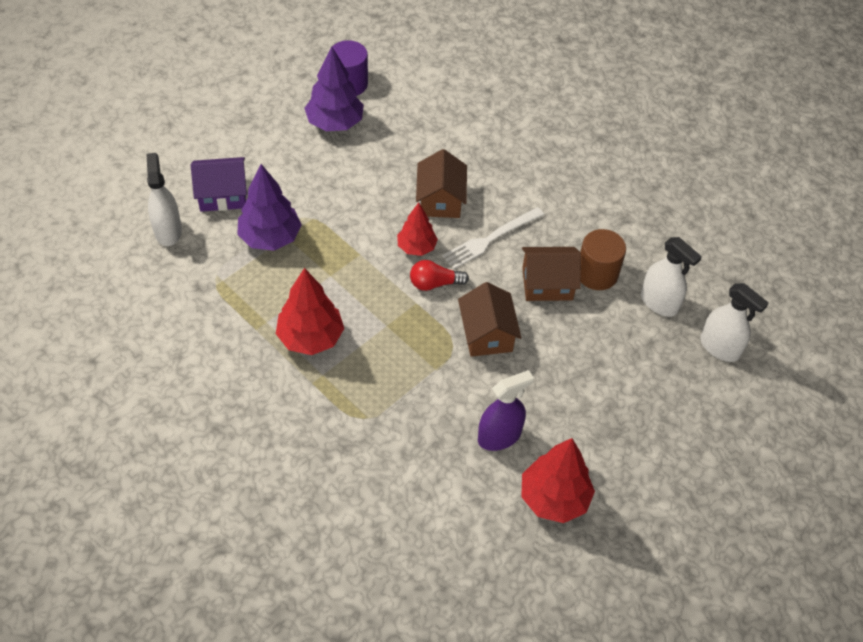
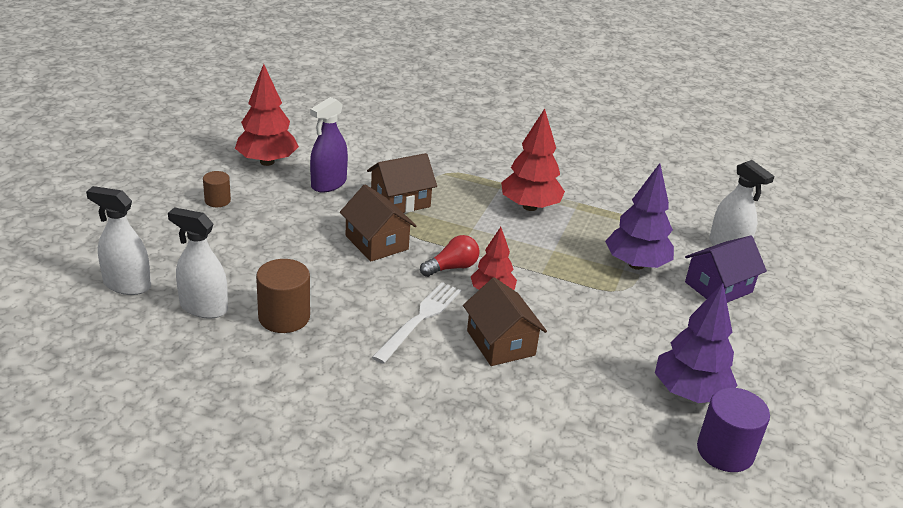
camera: 155 degrees right, 20 degrees down
brown house [522,247,581,301] -> brown house moved to [367,153,437,213]
none -> brown cylinder [203,171,231,207]

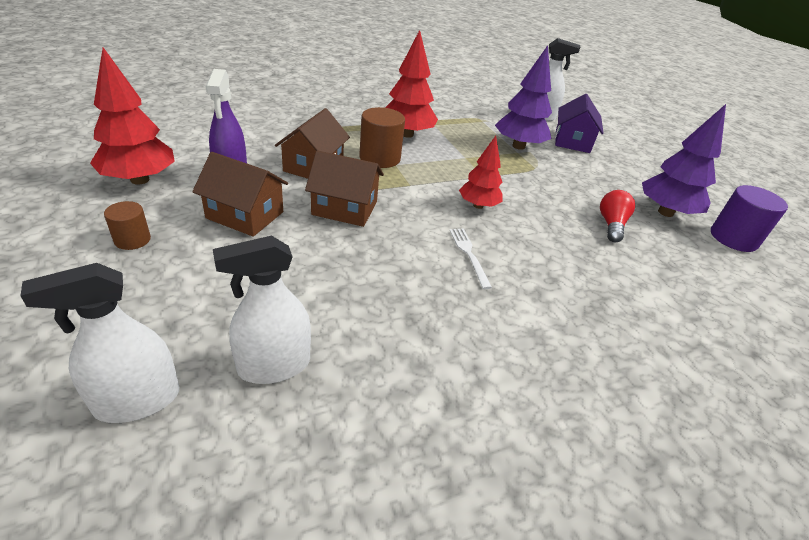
camera: 45 degrees left, 5 degrees up
brown cylinder [256,259,310,333] -> brown cylinder moved to [359,107,405,168]
white fork [372,282,461,364] -> white fork [450,229,492,289], size x0.63
red light bulb [420,235,480,277] -> red light bulb moved to [600,190,635,242]
brown house [463,277,547,366] -> brown house moved to [192,152,288,237]

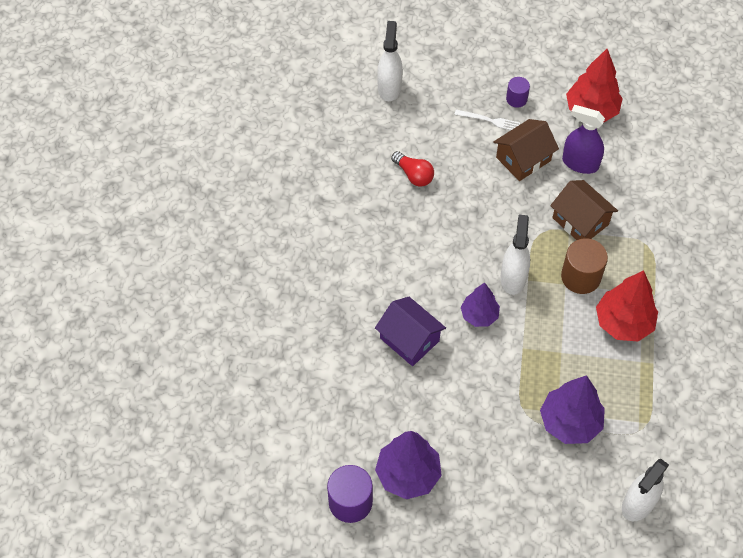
camera: 125 degrees right, 20 degrees up
brown cylinder [104,201,151,250] -> purple cylinder [506,77,530,108]
white spray bottle [213,236,311,384] -> white spray bottle moved to [500,215,530,295]
brown house [305,150,384,227] -> none
white fork [450,229,492,289] -> white fork moved to [454,109,520,130]
red tree [459,136,503,209] -> purple tree [461,283,500,327]
purple house [555,94,604,153] -> purple house moved to [375,297,446,366]
red light bulb [600,190,635,242] -> red light bulb moved to [391,151,434,187]

